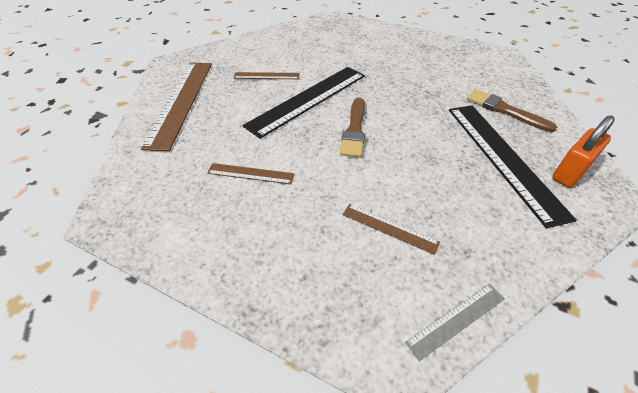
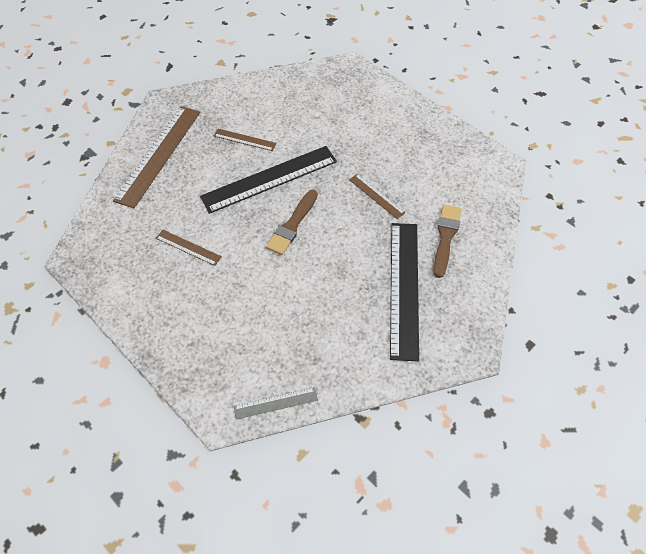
camera: 20 degrees right, 10 degrees up
brown ruler [342,204,440,255] -> brown ruler moved to [349,174,405,219]
brown brush [467,89,557,132] -> brown brush turned 45 degrees clockwise [433,205,462,278]
orange padlock [552,115,615,188] -> none

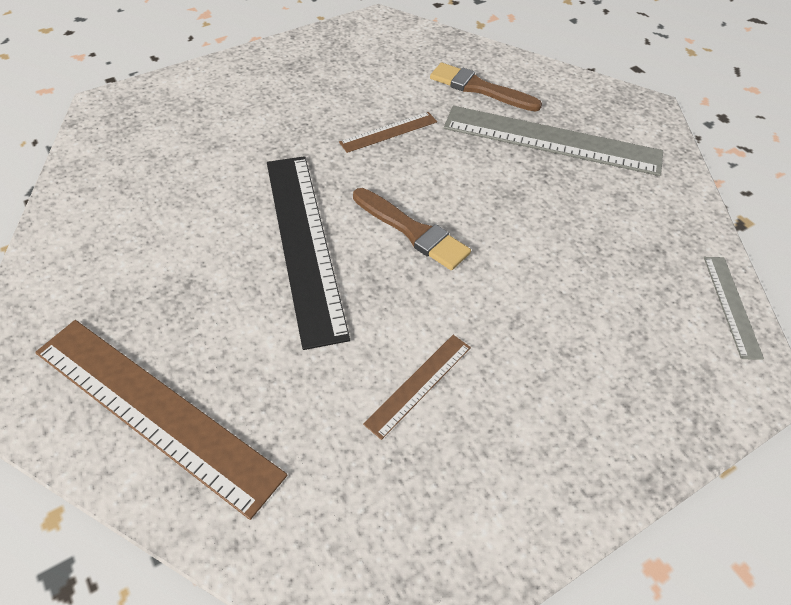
camera: 80 degrees left, 5 degrees down
brown ruler [214,129,277,151] -> none
black ruler [390,223,419,362] -> grey ruler [444,106,663,176]

